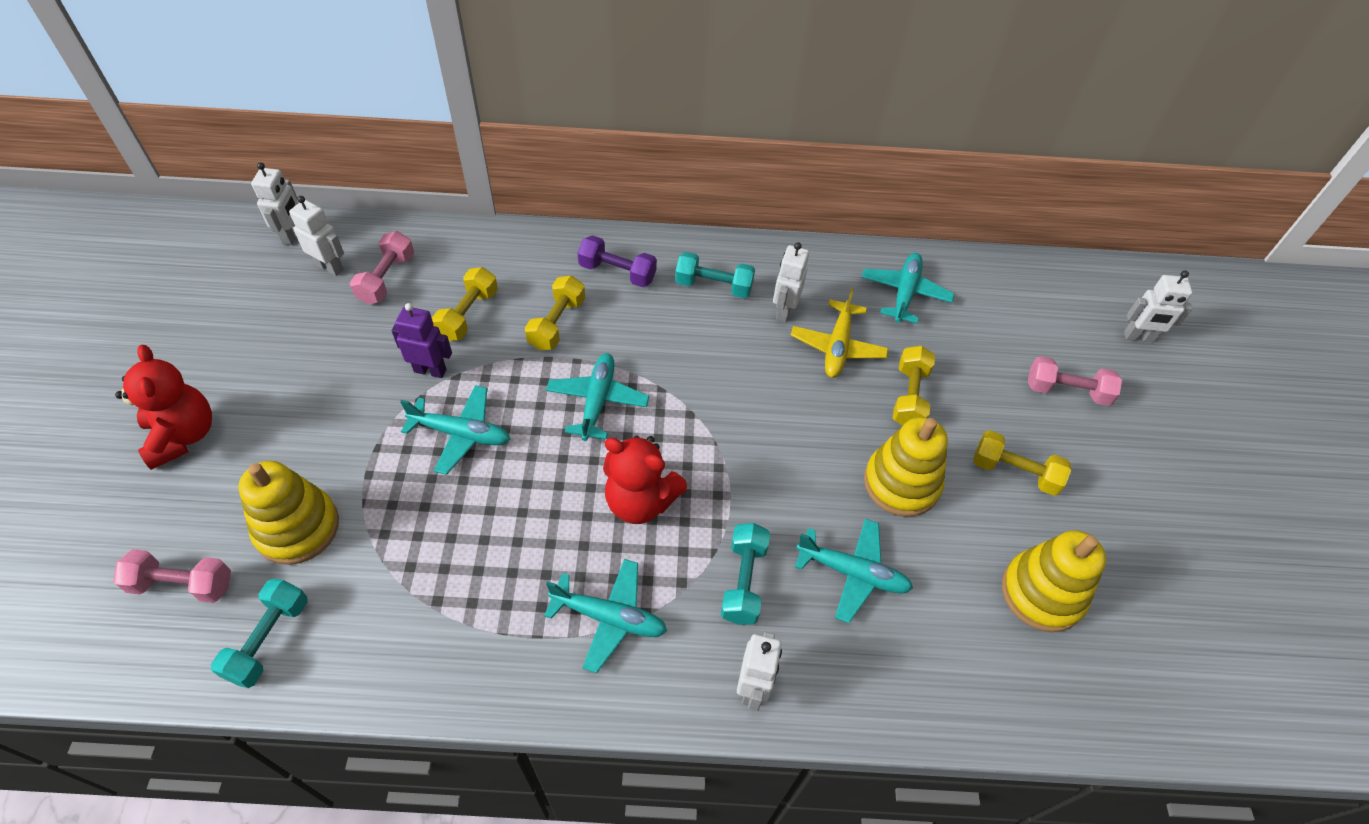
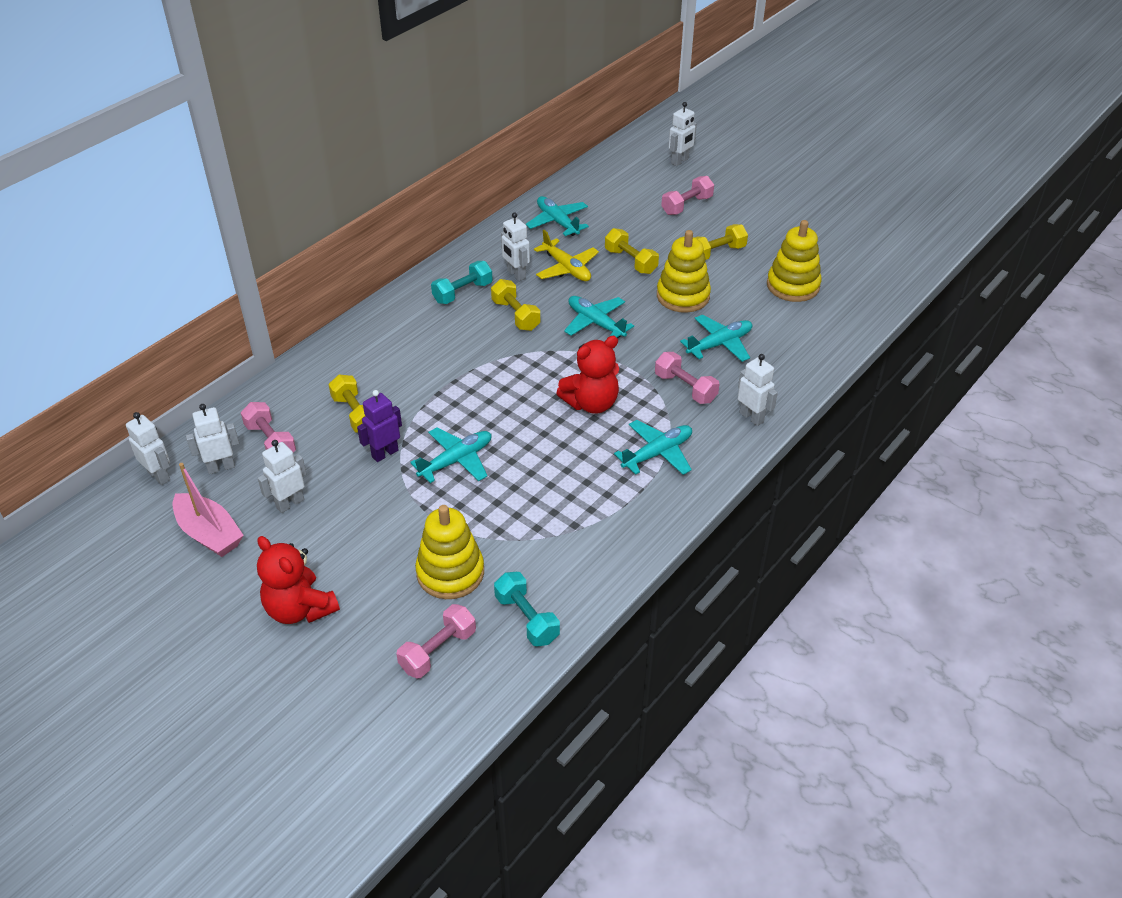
camera: 50 degrees left, 10 degrees down
red teddy bear [115,345,212,470] -> red teddy bear turned 150 degrees counterclockwise [257,536,340,624]
yellow dumbbell [525,276,585,350] -> yellow dumbbell moved to [491,279,540,331]
turquoise plane [546,353,649,441] -> turquoise plane moved to [564,296,634,338]
purple dumbbell [578,235,657,287] -> none
turquoise dumbbell [721,523,770,625] -> pink dumbbell [655,352,720,404]
none -> pink boat [172,463,244,557]
none -> white robot [258,440,307,513]

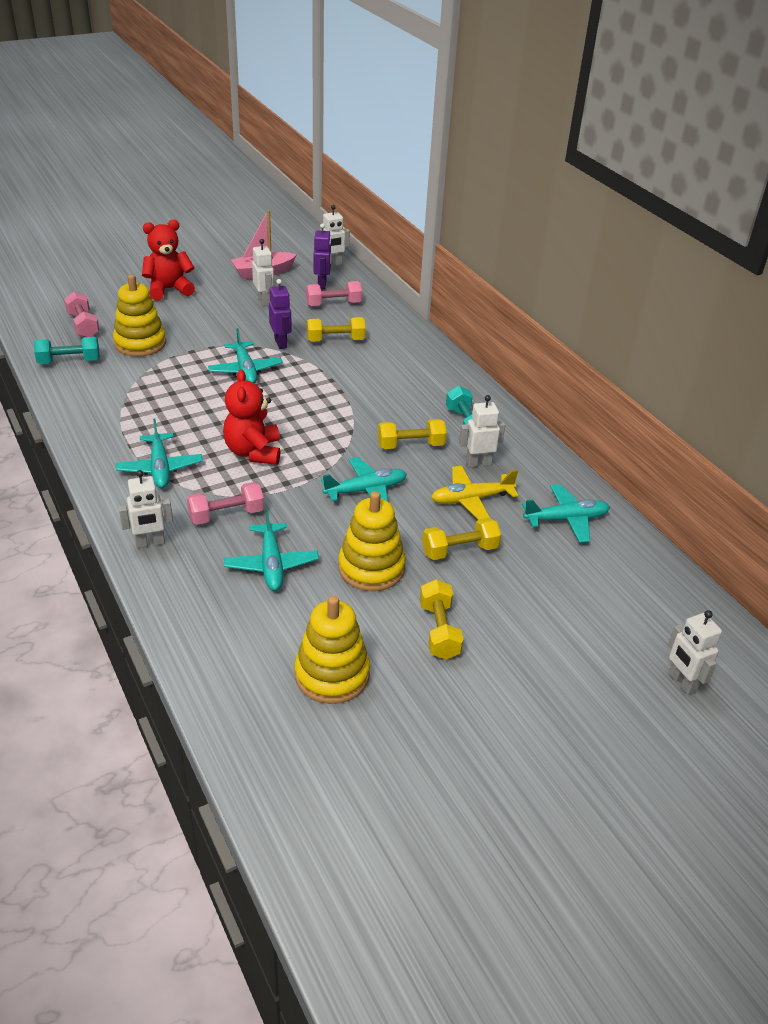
camera: 110 degrees right, 5 degrees down
white robot [186,404,239,474] -> purple robot [313,223,331,289]
pink dumbbell [661,176,714,215] -> none

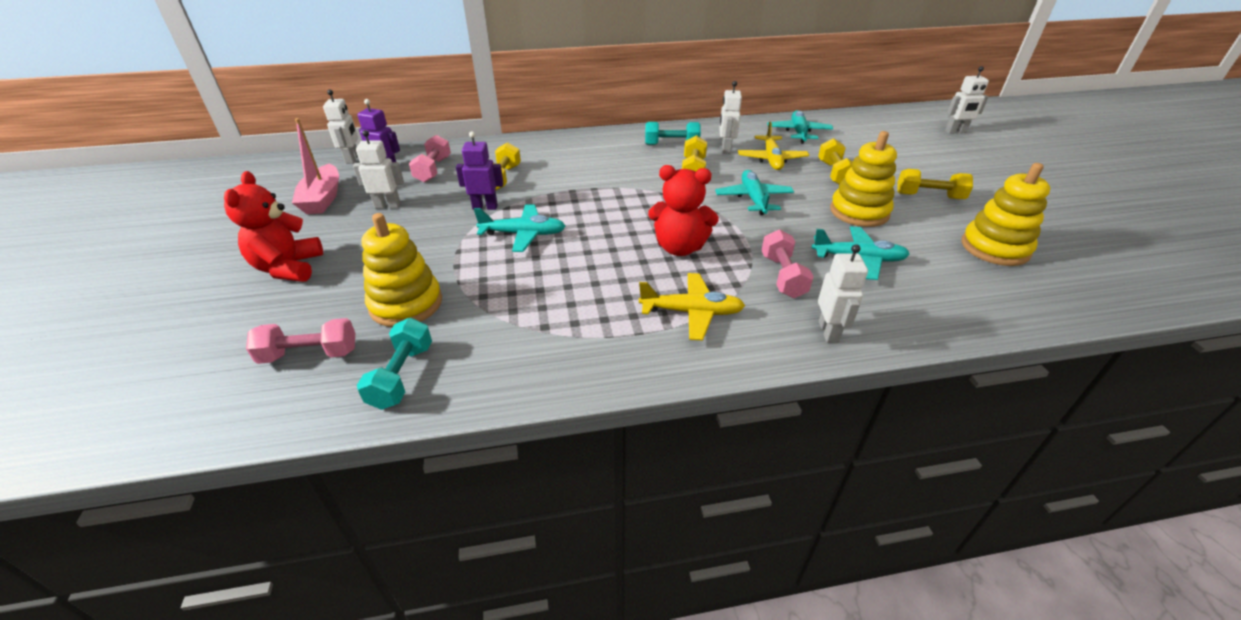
camera: 70 degrees left, 0 degrees up
turquoise plane [116,419,203,488] -> yellow plane [639,273,745,340]

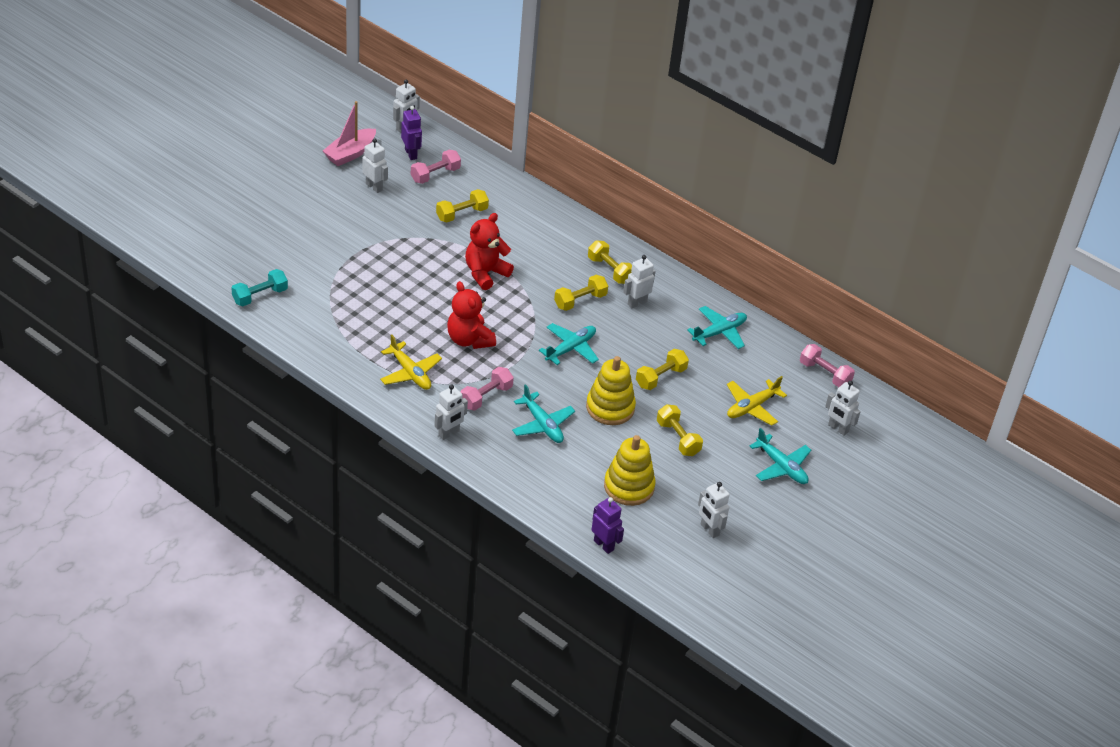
camera: 45 degrees right, 5 degrees up
red teddy bear [224,171,323,282] -> red teddy bear moved to [465,213,514,290]
pink dumbbell [246,318,355,364] -> pink dumbbell moved to [800,344,855,387]
yellow stacking toy [362,213,442,327] -> none
purple robot [456,131,504,210] -> purple robot moved to [591,497,624,554]
turquoise plane [474,204,566,252] -> turquoise plane moved to [750,428,811,484]
turquoise dumbbell [645,122,701,145] -> yellow dumbbell [588,241,632,284]
yellow plane [738,122,809,170] -> yellow plane moved to [727,376,787,426]
none -> white robot [698,482,730,538]

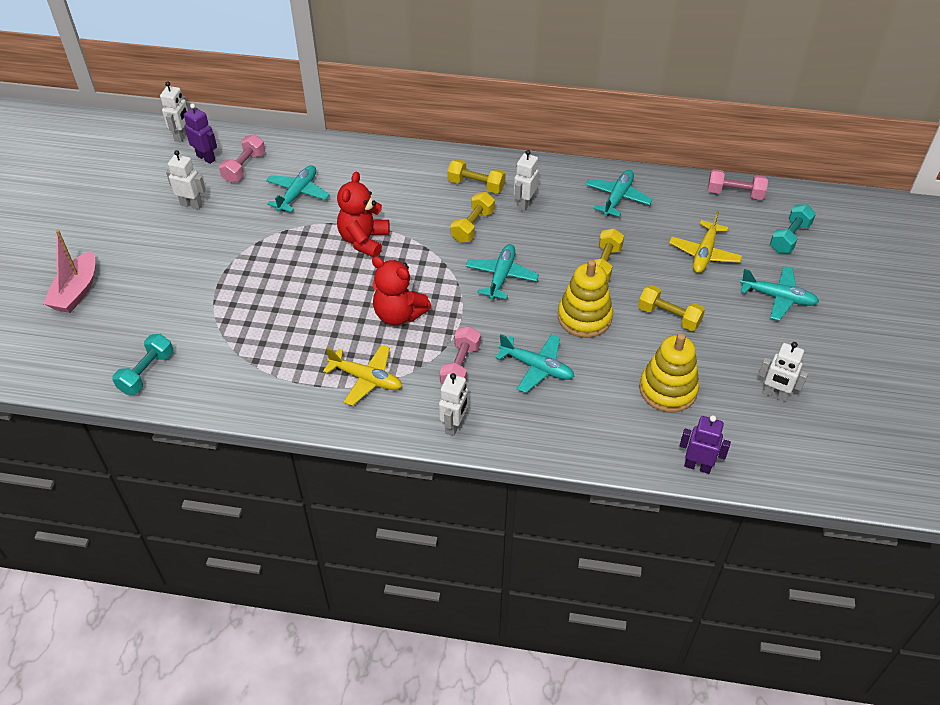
camera: 25 degrees left, 5 degrees up
pink boat [323,101,376,166] -> pink boat moved to [43,230,95,313]
yellow dumbbell [436,189,489,223] -> turquoise plane [266,165,330,212]
white robot [825,381,861,436] -> turquoise dumbbell [770,204,816,253]

